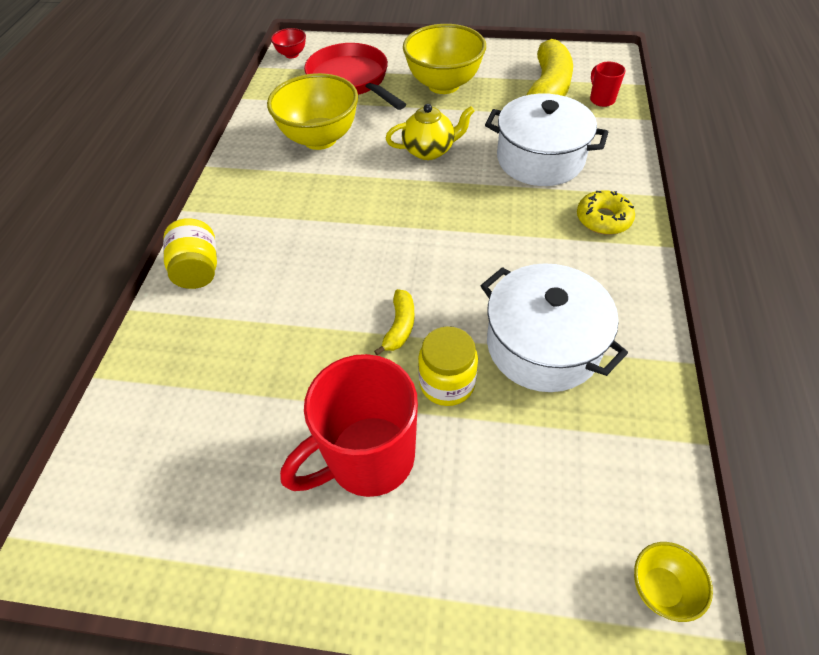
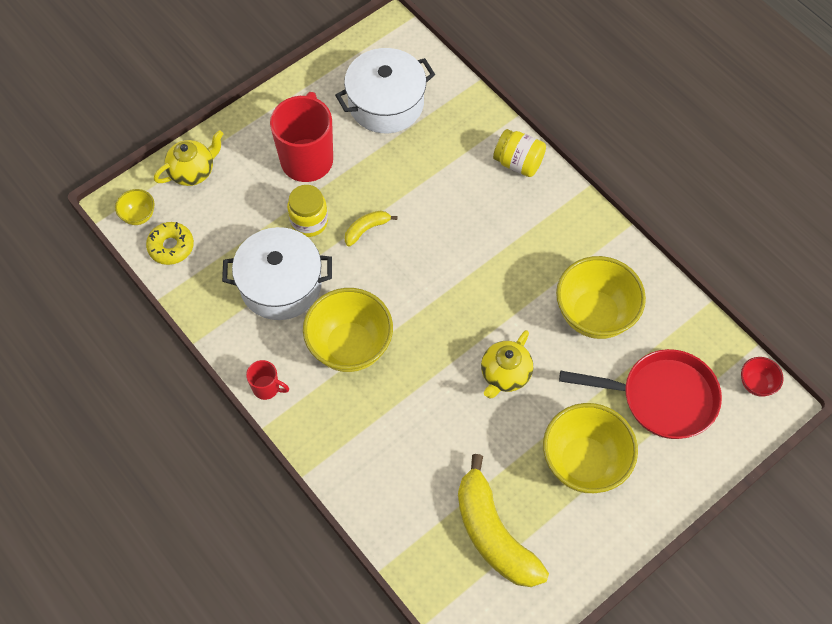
camera: 130 degrees right, 10 degrees up
yellow banana [374,289,415,356] -> yellow banana turned 90 degrees clockwise [345,211,397,247]
white pot [485,93,608,186] -> white pot moved to [335,48,435,133]
yellow donut [577,190,635,235] -> yellow donut moved to [146,222,194,265]
red mug [590,62,626,107] -> red mug moved to [246,360,289,400]
none -> yellow teapot [154,130,223,186]
none -> yellow bowl [303,288,393,372]

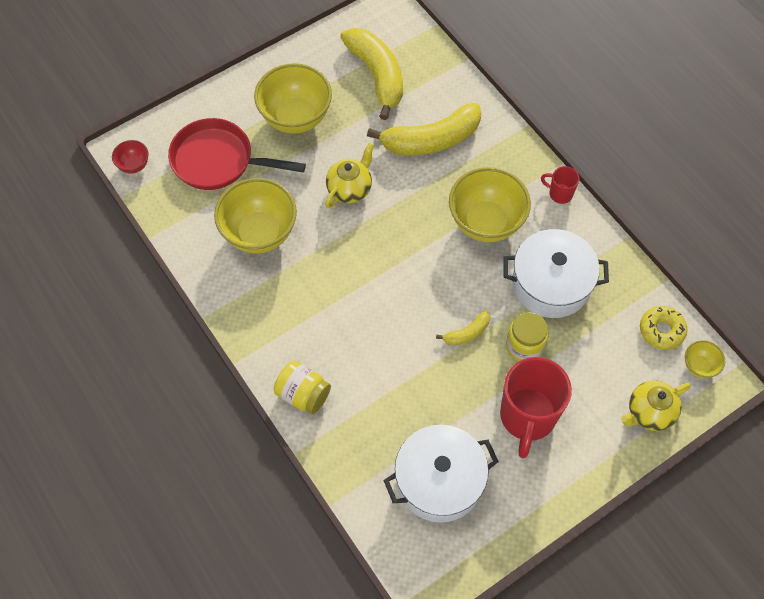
camera: 175 degrees left, 0 degrees up
none -> yellow banana [367,103,481,156]

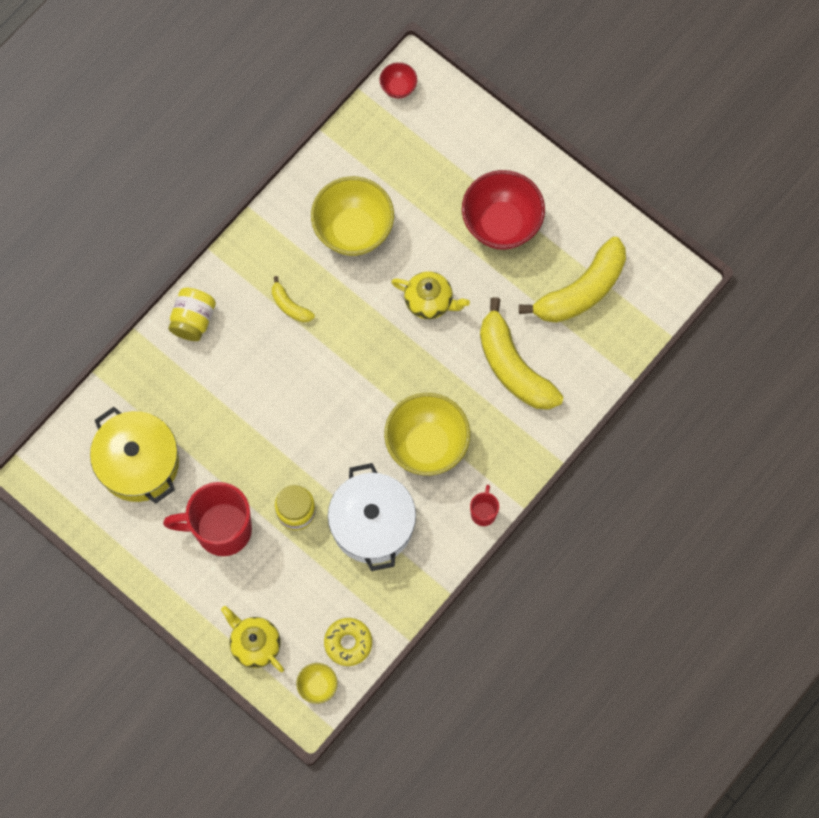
camera: 75 degrees right, 10 degrees up
red pan [168,118,306,190] -> none
yellow bowl [254,63,332,134] -> red bowl [462,170,545,250]
white pot [383,425,499,523] -> yellow pot [90,407,179,504]
yellow banana [436,311,490,345] -> yellow banana moved to [272,276,315,322]

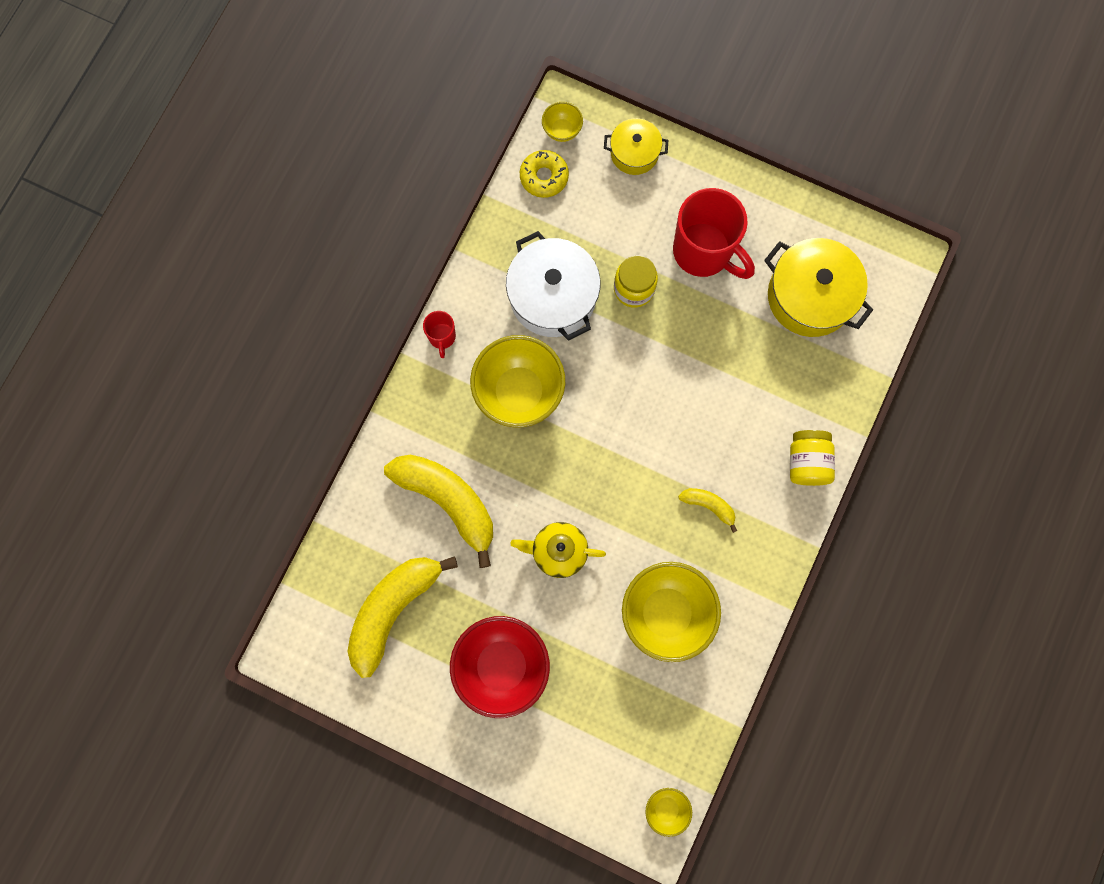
camera: 165 degrees right, 5 degrees up
red mug [163,482,252,556] -> red mug turned 60 degrees clockwise [673,188,755,279]
yellow teapot [221,606,284,672] -> yellow pot [604,118,668,175]
red bowl [380,62,417,98] -> yellow bowl [645,788,692,837]

